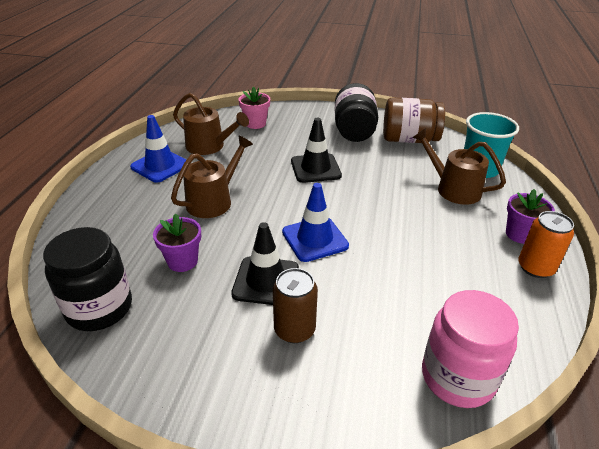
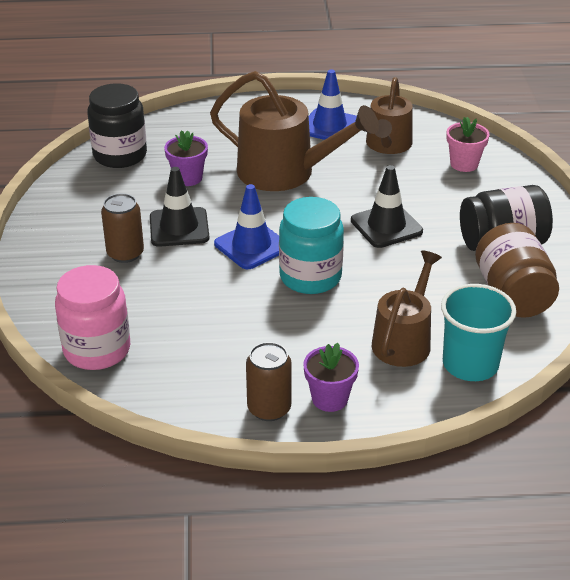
camera: 75 degrees right, 0 degrees up
brown watering can [171,136,253,218] -> brown watering can [210,71,379,191], size x1.56
orange can [518,211,574,278] -> brown can [246,342,292,421]
none -> turquoise jar [279,197,344,294]

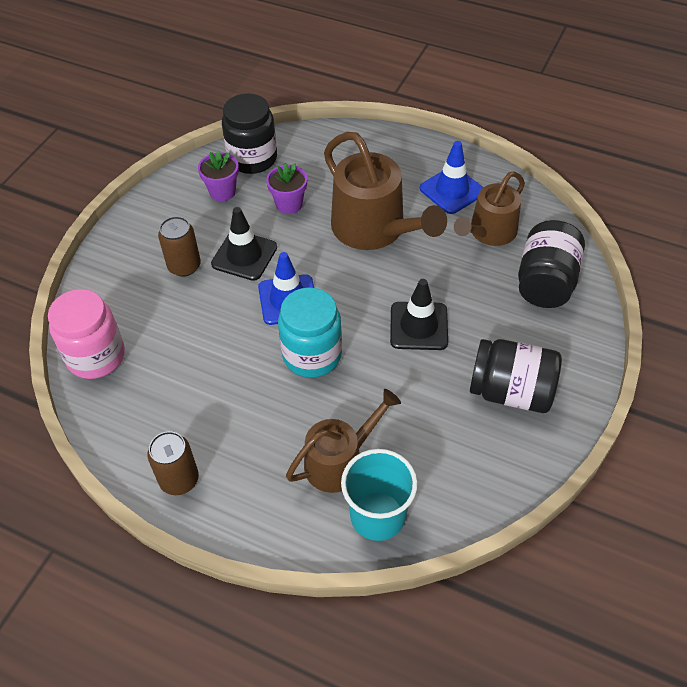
camera: 30 degrees right, 15 degrees up
purple flower pot [303,343,359,412] -> purple flower pot moved to [198,151,239,201]
pink flower pot [446,117,490,172] -> black jar [518,220,585,308]
brown jar [475,223,559,318] -> none

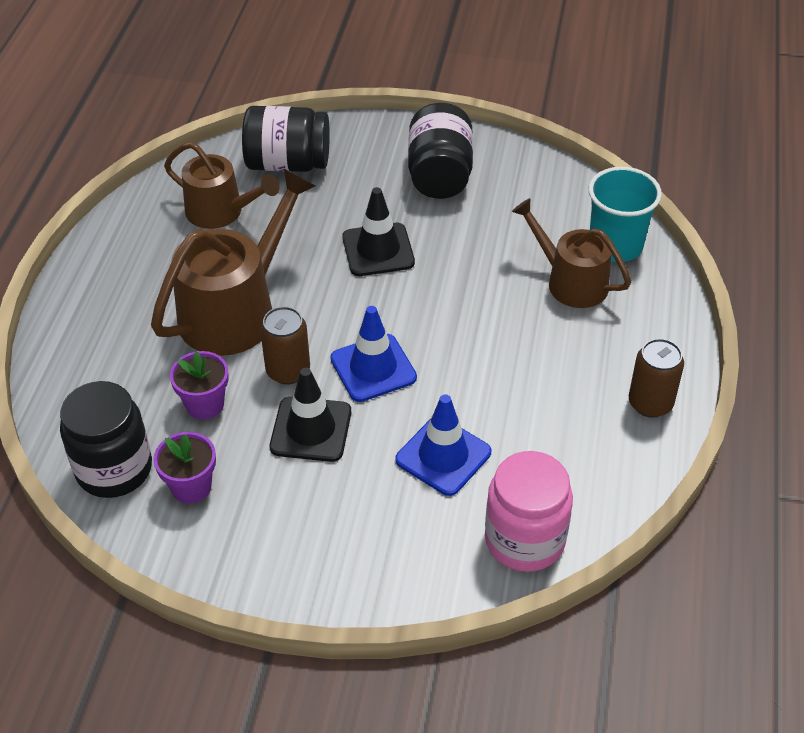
camera: 105 degrees left, 5 degrees down
brown can [158,216,201,277] -> brown can moved to [260,306,310,384]
turquoise jar [278,287,342,378] -> none
blue traffic cone [420,141,483,214] -> blue traffic cone moved to [395,394,491,496]

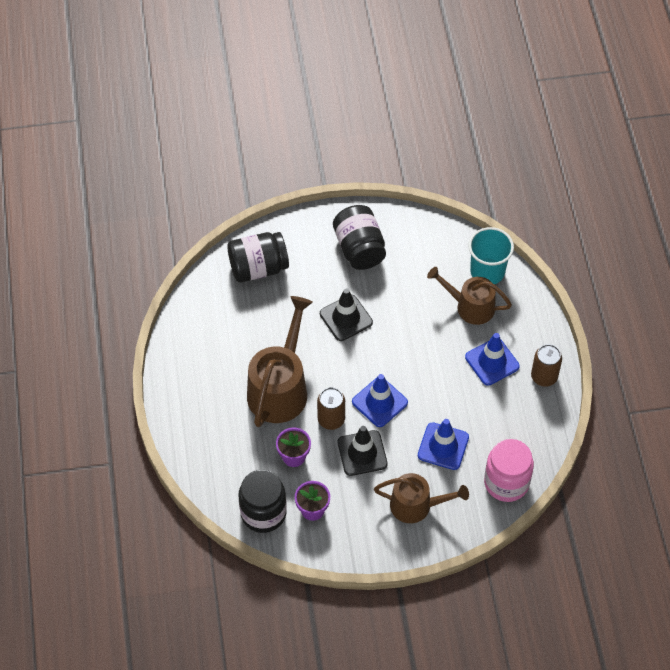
camera: 20 degrees left, 10 degrees up
brown watering can [164,142,279,229] -> brown watering can moved to [374,473,469,523]
none -> blue traffic cone [465,333,520,386]

